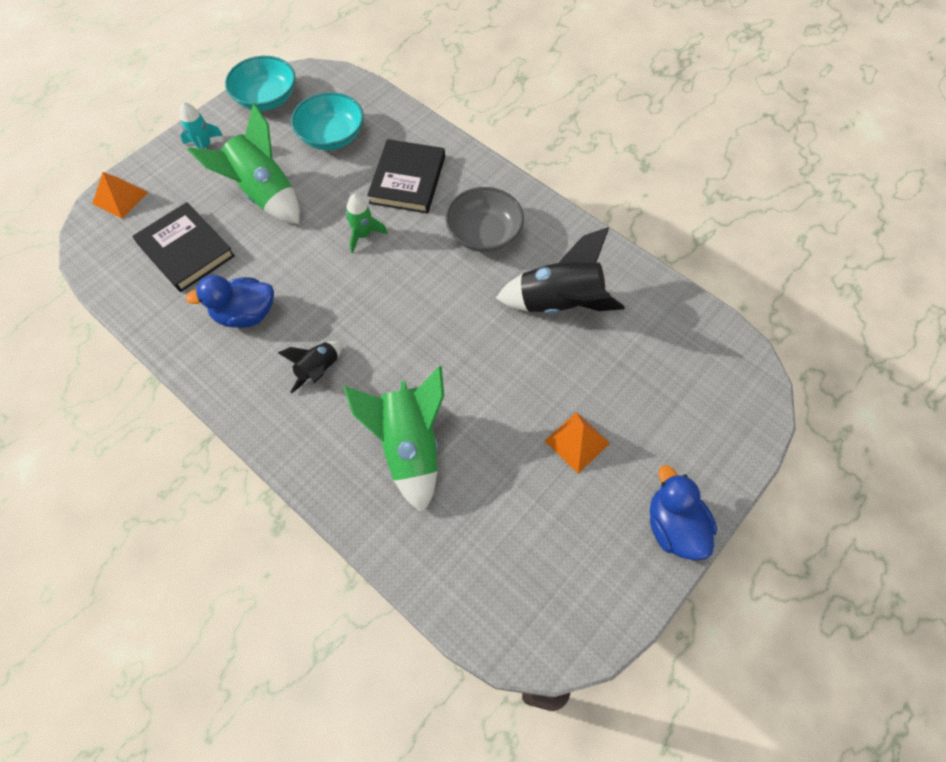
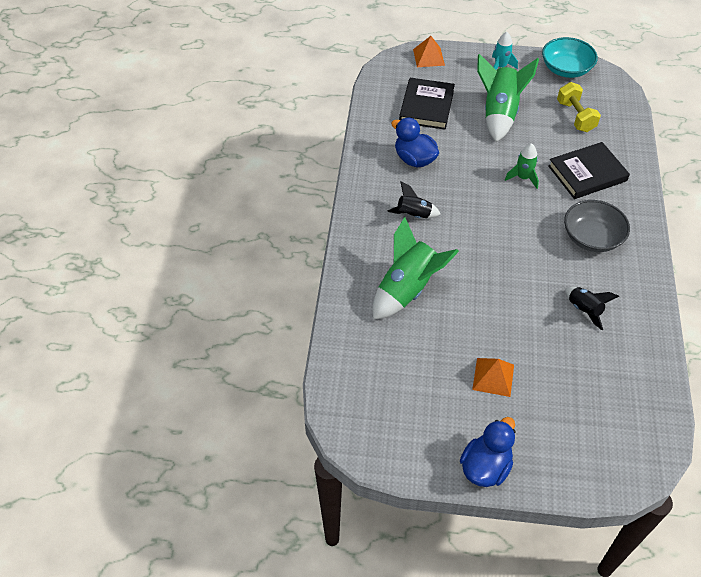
camera: 55 degrees right, 10 degrees down
turquoise bowl [291,92,364,150] -> yellow dumbbell [557,82,601,132]
black rocket [496,227,625,314] -> black rocket [566,287,619,330], size x0.54

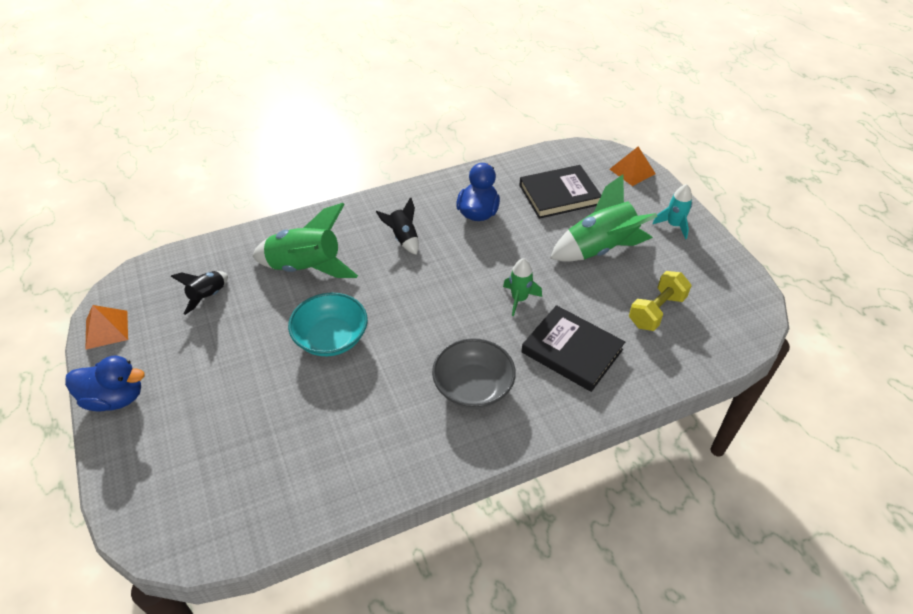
camera: 60 degrees right, 5 degrees down
orange pyramid [472,358,514,397] -> orange pyramid moved to [85,305,128,350]
turquoise bowl [542,37,598,78] -> turquoise bowl moved to [288,293,368,356]
black rocket [566,287,619,330] -> black rocket moved to [171,271,228,315]

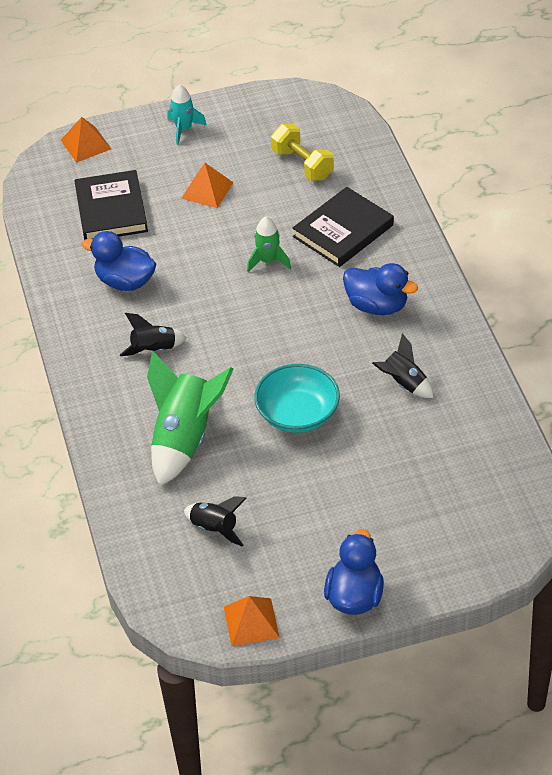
camera: 80 degrees left, 0 degrees up
grey bowl [432,338,516,409] -> blue duck [343,263,418,315]
green rocket [550,174,658,262] -> orange pyramid [181,163,234,208]
none -> black rocket [372,333,434,398]

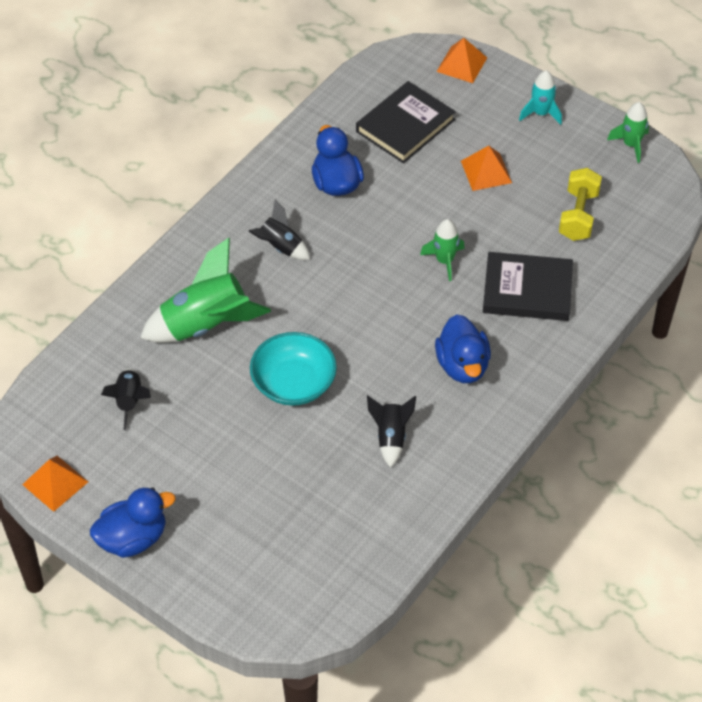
camera: 50 degrees right, 5 degrees up
none -> green rocket [607,102,649,163]

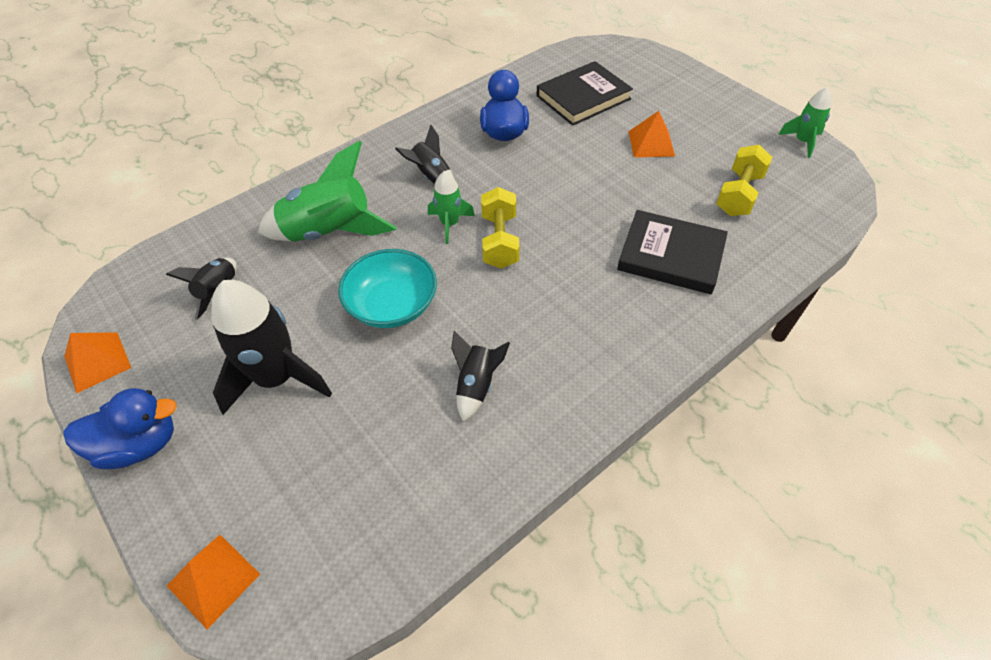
camera: 15 degrees right, 0 degrees up
green rocket [420,219,465,281] -> green rocket moved to [428,171,475,244]
blue duck [435,314,491,383] -> none
orange pyramid [436,38,487,83] -> orange pyramid moved to [167,535,260,629]
turquoise rocket [519,70,562,125] -> none
none -> black rocket [211,280,332,415]
none -> yellow dumbbell [481,187,519,269]

